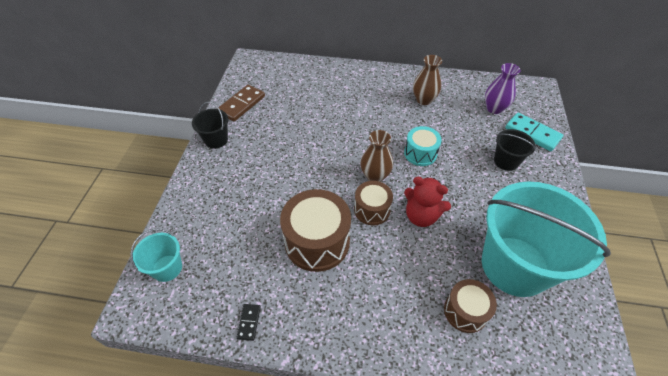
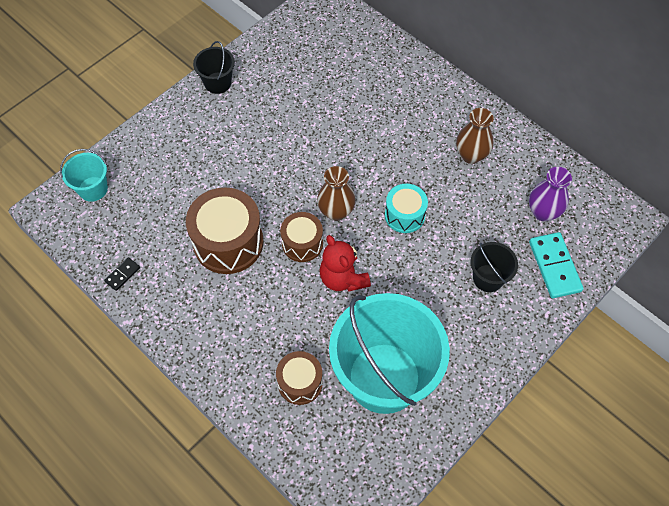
camera: 35 degrees right, 10 degrees up
brown domino [217,85,265,122] -> none

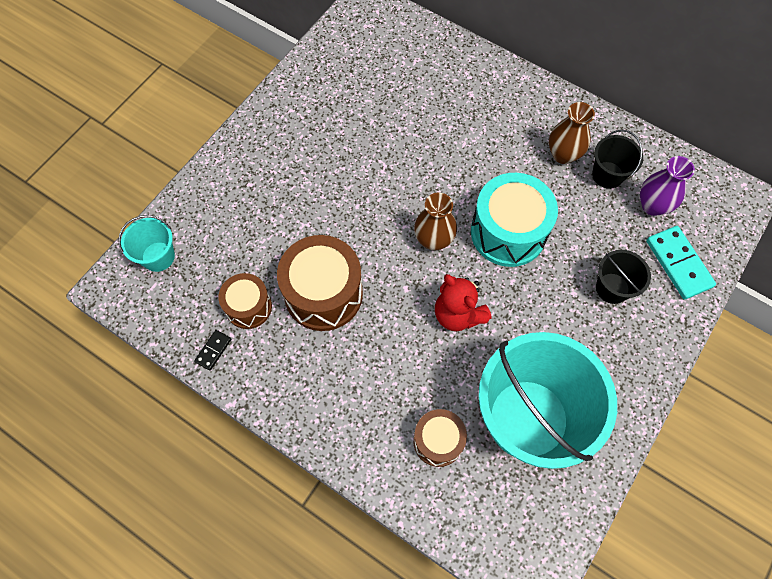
camera: 10 degrees left, 5 degrees up
black bucket [193,41,235,94] -> black bucket moved to [592,130,643,189]
brown drum [280,212,323,262] -> brown drum moved to [219,273,272,329]
turquoise drum [385,184,428,233] -> turquoise drum [471,173,558,267], size x1.70

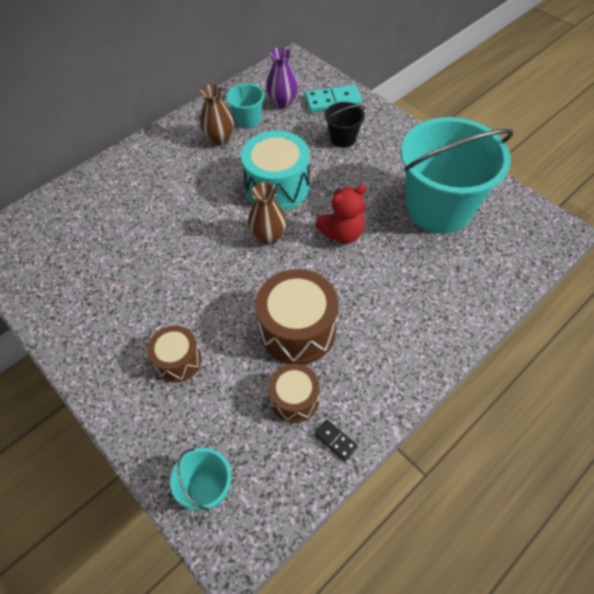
camera: 75 degrees left, 10 degrees down
brown drum [413,409,467,467] -> brown drum moved to [147,325,202,382]
black bucket [592,130,643,189] -> turquoise bucket [225,74,265,128]

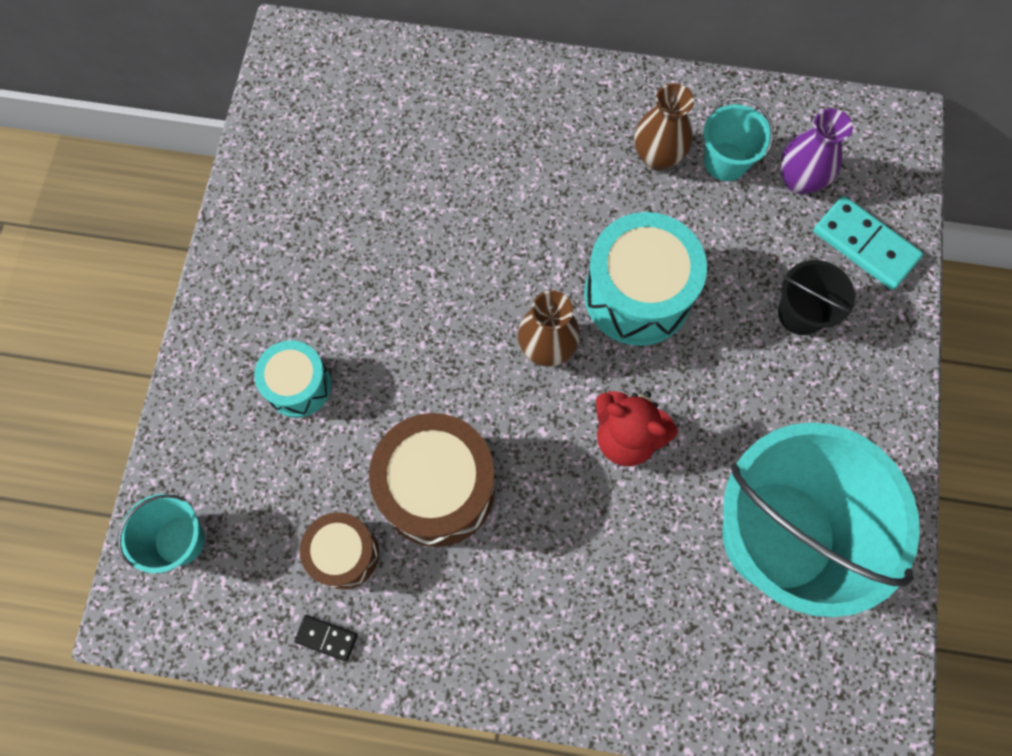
camera: 50 degrees right, 15 degrees up
brown drum [147,325,202,382] -> turquoise drum [254,340,331,418]
black domino [314,420,358,461] -> black domino turned 75 degrees counterclockwise [294,615,358,661]

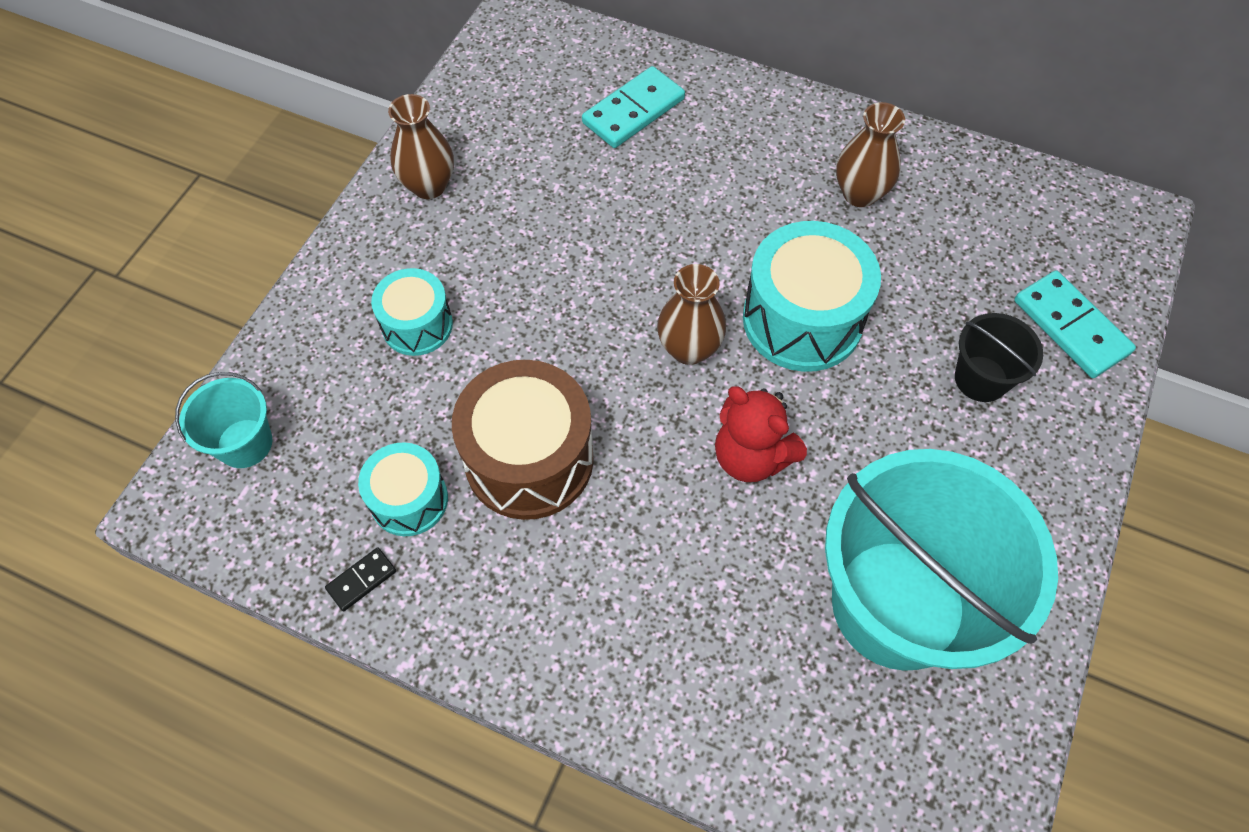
camera: 15 degrees right, 10 degrees down
black domino [294,615,358,661] -> black domino turned 75 degrees counterclockwise [325,547,396,611]
brown drum [300,512,379,589] -> turquoise drum [358,442,448,536]
turquoise bucket [703,97,773,181] -> none
purple vase [780,108,853,194] -> none
none -> brown vase [388,94,454,199]
none -> turquoise domino [582,66,685,148]

